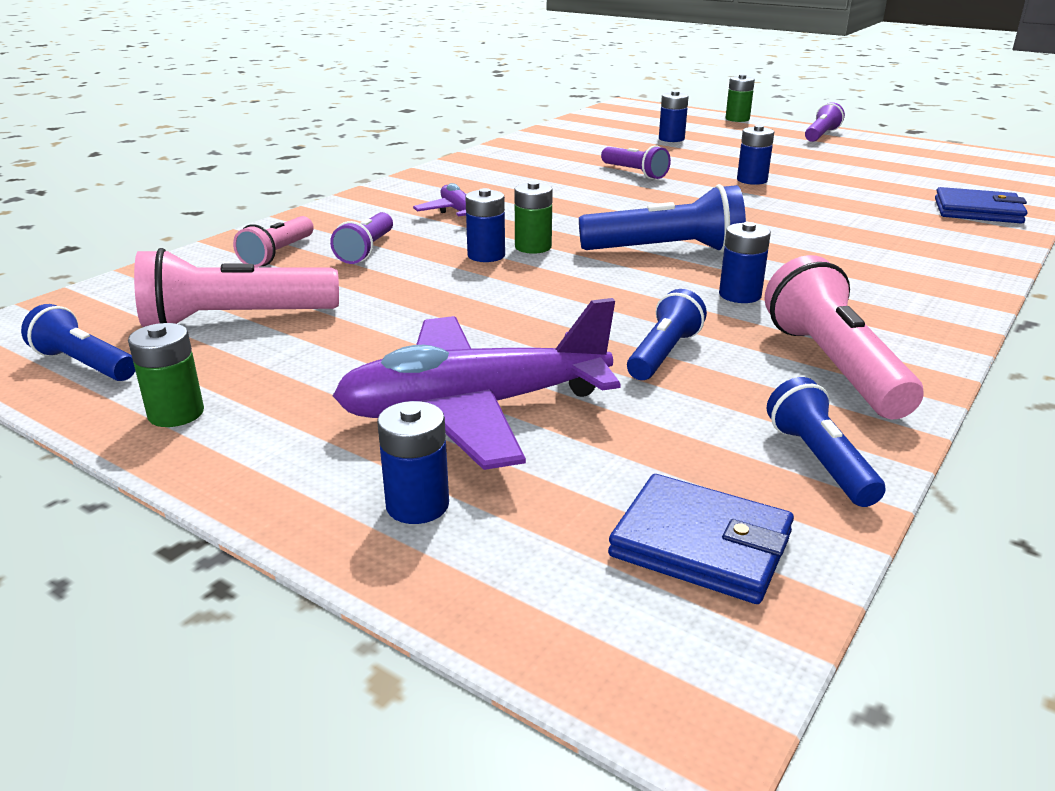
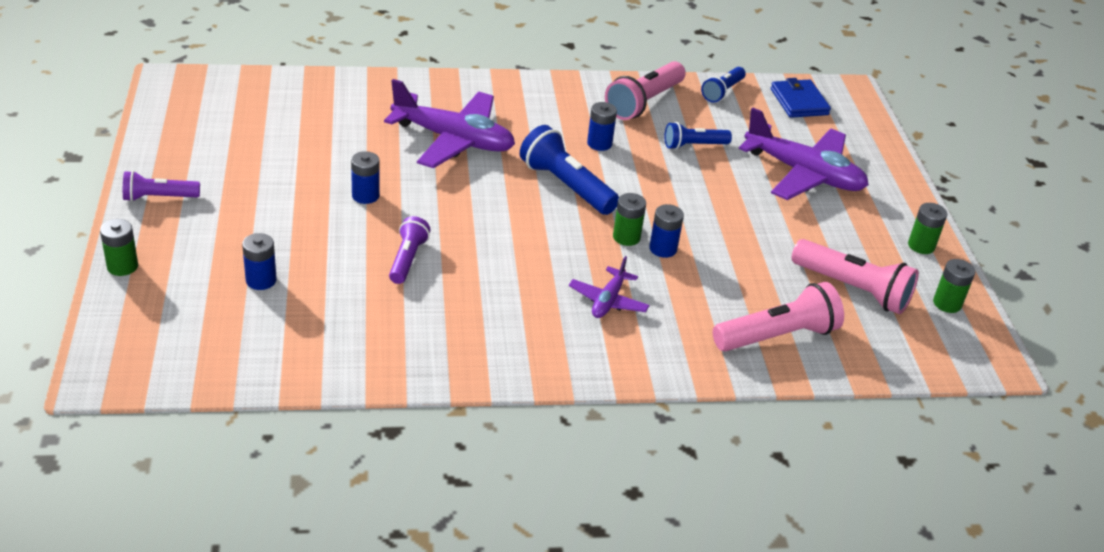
camera: 135 degrees left, 10 degrees up
blue flashlight [21,304,135,381] -> green battery [933,259,976,313]
pink flashlight [233,216,314,268] -> pink flashlight [713,282,844,351], size x1.63
purple flashlight [330,212,393,264] -> none
blue battery [377,401,449,524] -> none
blue wallet [935,187,1027,224] -> none
none -> purple plane [384,79,515,168]

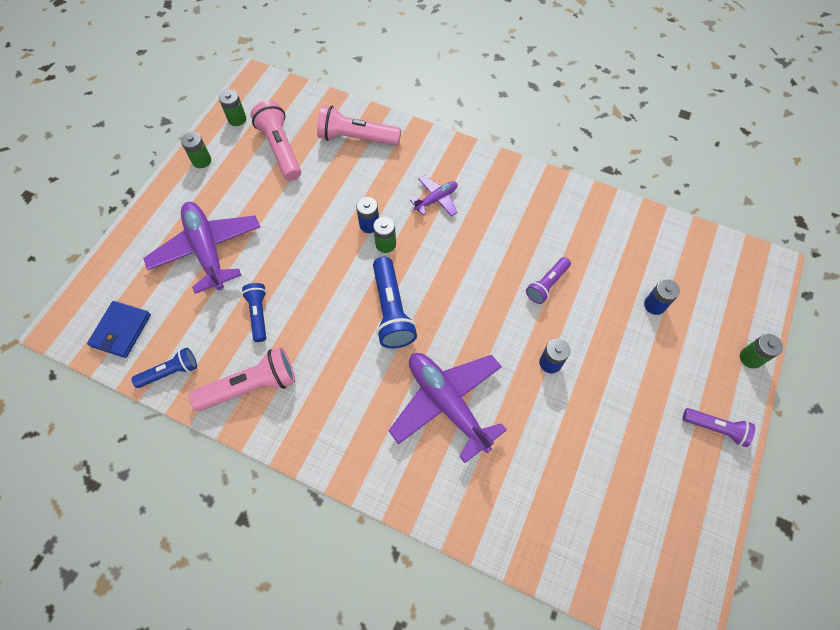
camera: 145 degrees left, 25 degrees up
blue battery [587,102,617,151] -> none
blue flashlight [665,122,732,150] -> blue flashlight turned 120 degrees counterclockwise [242,283,266,342]

